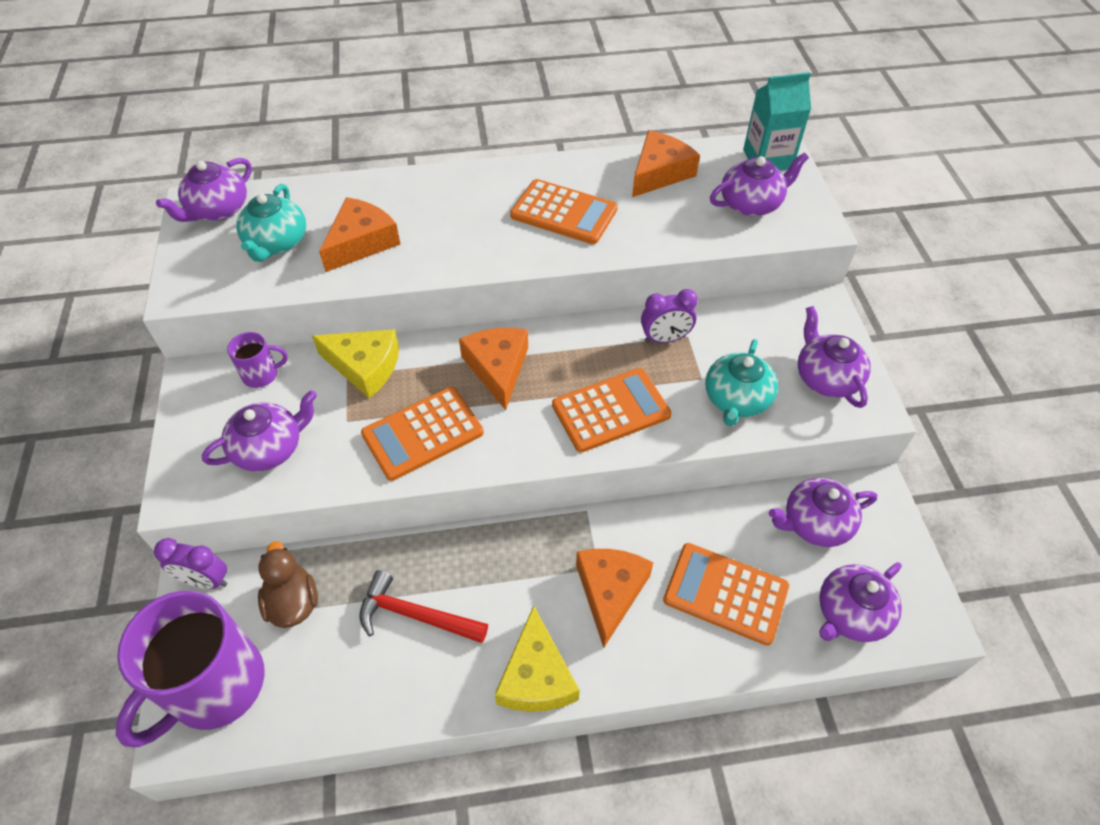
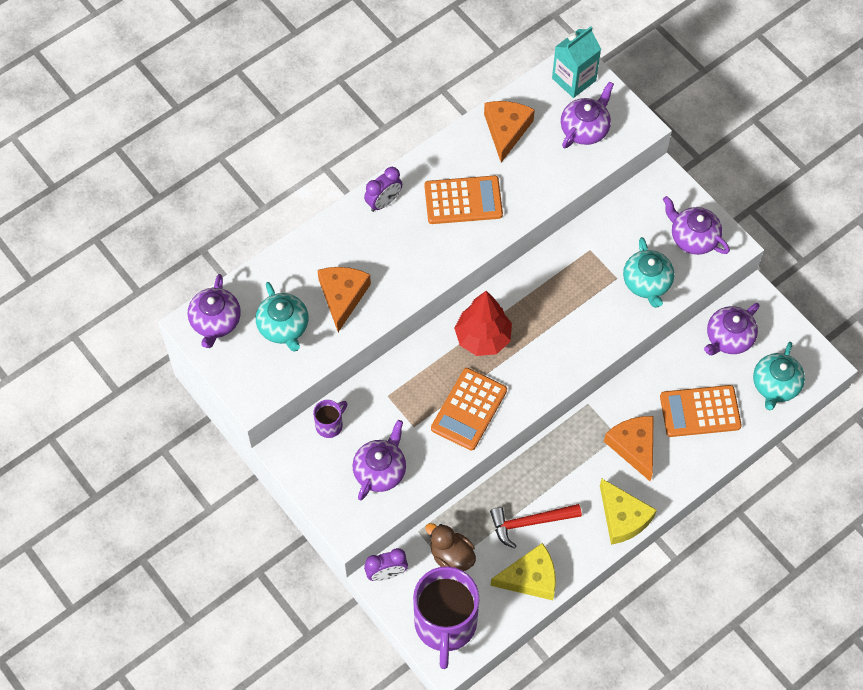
camera: 30 degrees left, 10 degrees up
yellow cheese [312,329,399,398] -> yellow cheese moved to [491,543,556,600]
orange cheese [459,328,528,410] -> red tree [454,291,512,356]
orange calculator [552,368,671,452] -> none
purple clock [641,289,698,343] -> purple clock moved to [364,167,402,212]
purple teapot [819,562,902,642] -> turquoise teapot [753,342,805,410]

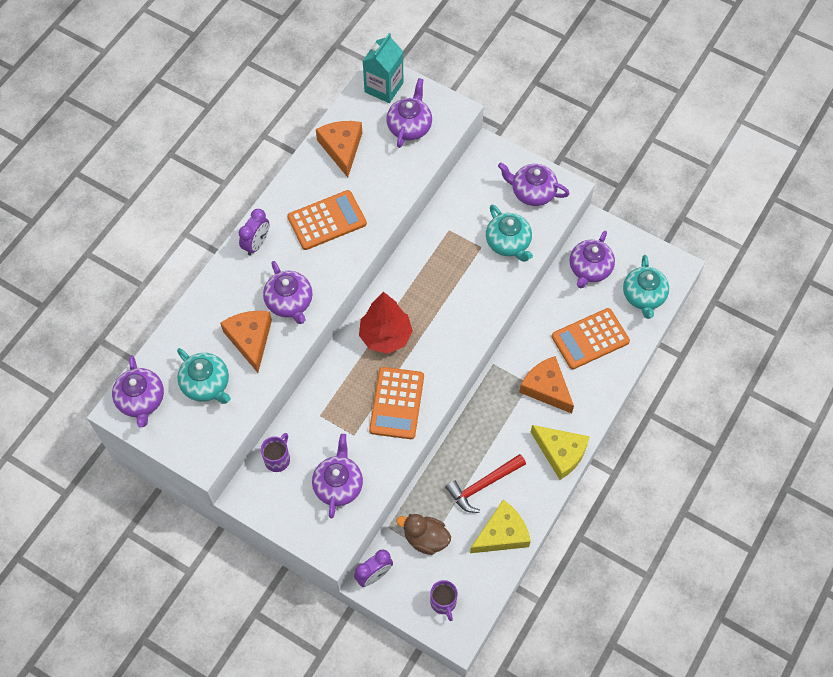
camera: 20 degrees left, 0 degrees up
purple mug [413,566,479,669] -> purple mug [430,580,458,621], size x0.44
none -> purple teapot [263,261,312,324]

